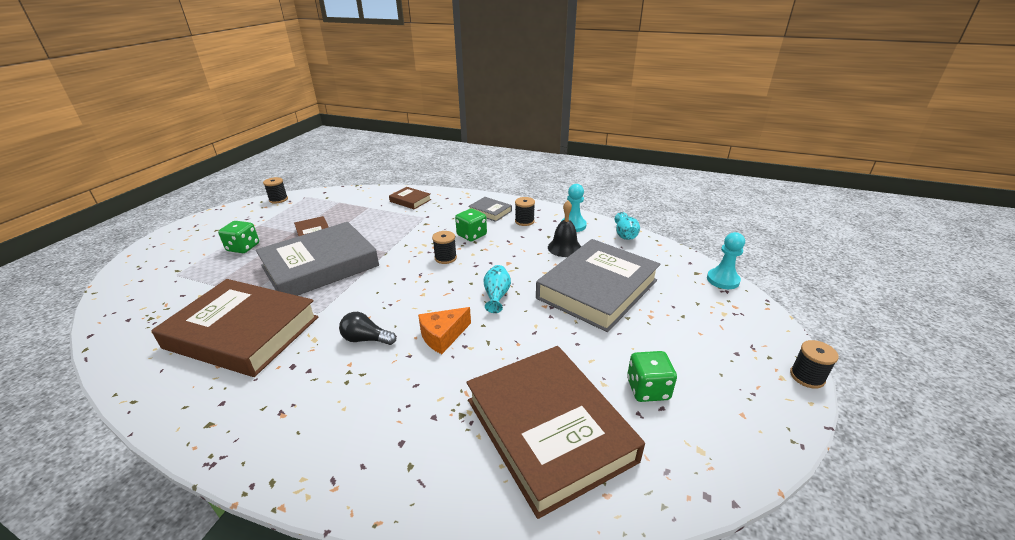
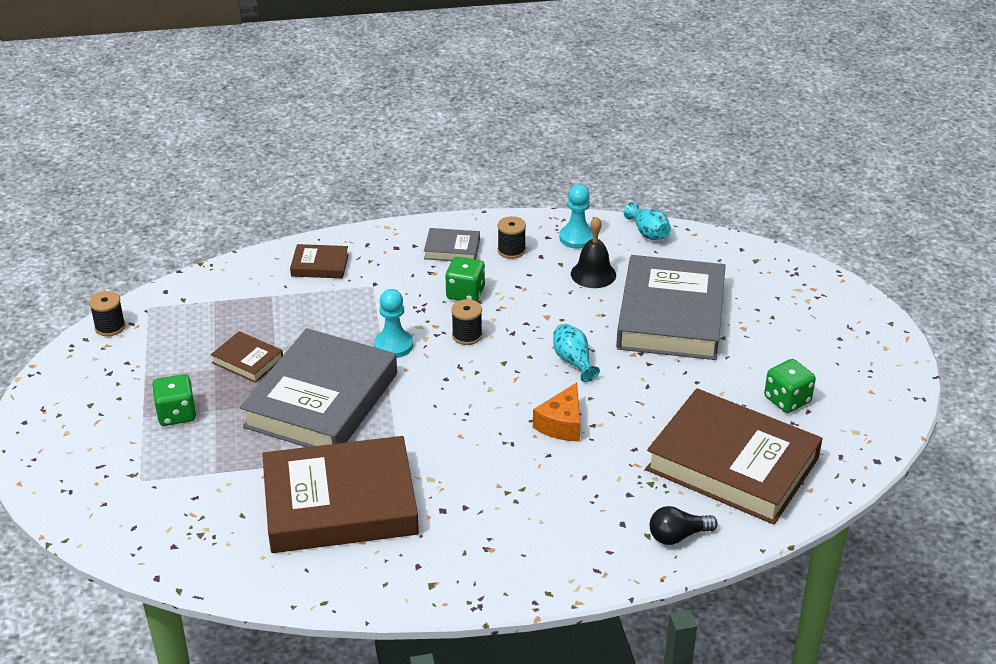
camera: 30 degrees left, 5 degrees up
black light bulb [339,312,396,345] -> black light bulb moved to [650,506,718,545]
turquoise pawn [707,232,745,289] -> turquoise pawn moved to [374,289,413,358]
black spool [790,340,839,389] -> none

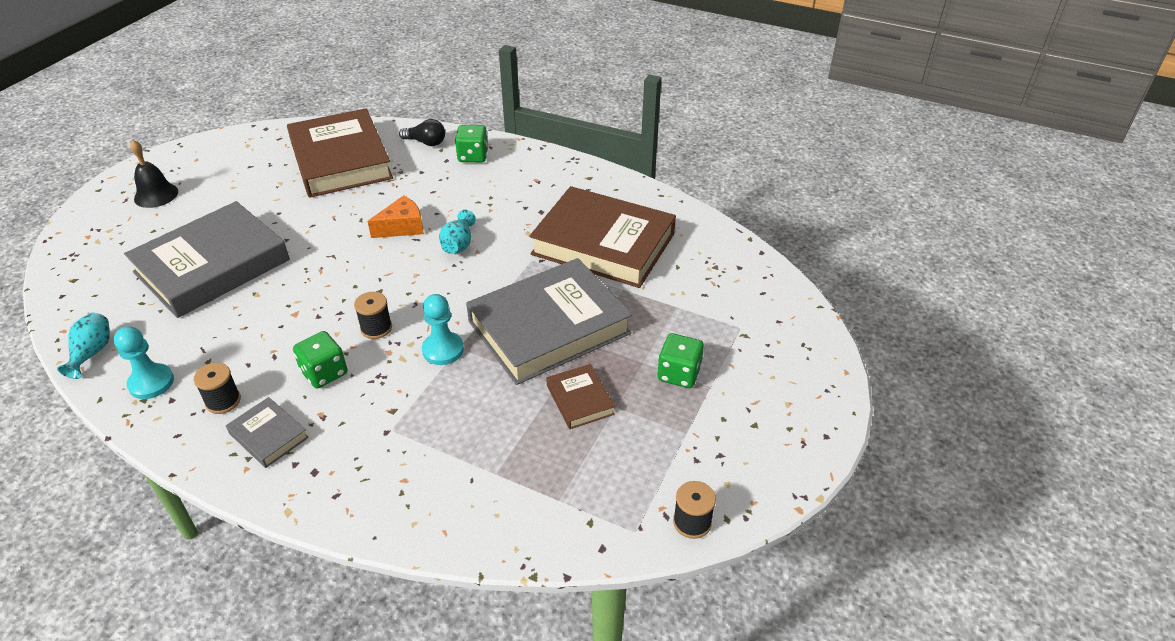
camera: 145 degrees left, 5 degrees up
brown book [290,244,349,278] -> none
turquoise vase [553,324,600,382] -> turquoise vase moved to [439,210,476,254]
black bell [571,216,616,288] -> black bell moved to [130,140,178,208]
green dice [764,359,816,413] -> green dice moved to [455,125,488,162]

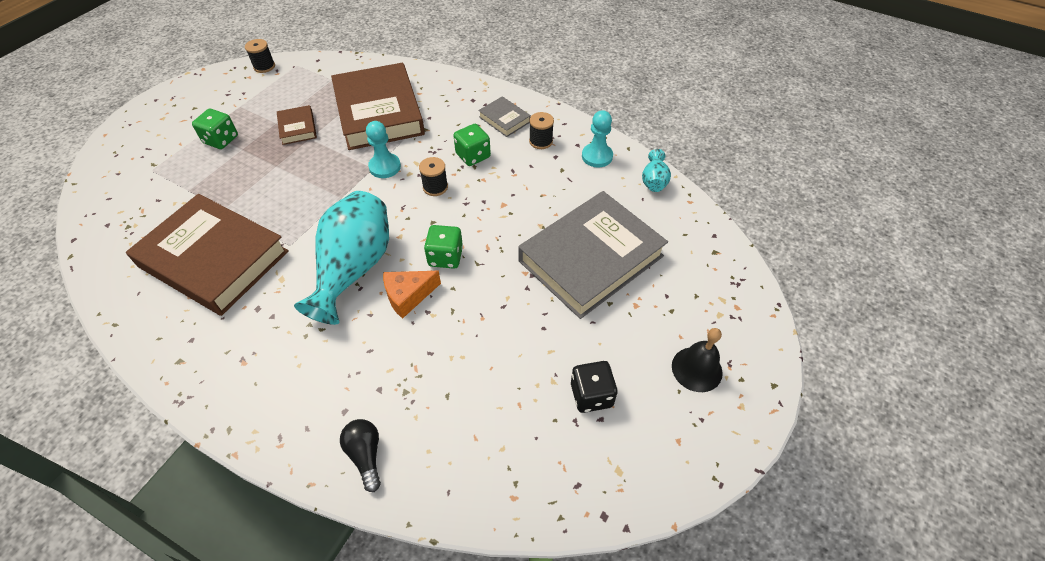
camera: 175 degrees left, 10 degrees up
brown book [287,108,393,198] -> brown book moved to [331,63,425,150]
black light bulb [399,119,445,146] -> black light bulb turned 45 degrees clockwise [340,419,381,492]
turquoise vase [439,210,476,254] -> turquoise vase [294,191,389,325], size x2.20
green dice [455,125,488,162] -> green dice moved to [424,225,463,269]
grey book [466,258,632,385] -> none
none -> black dice [571,361,618,413]

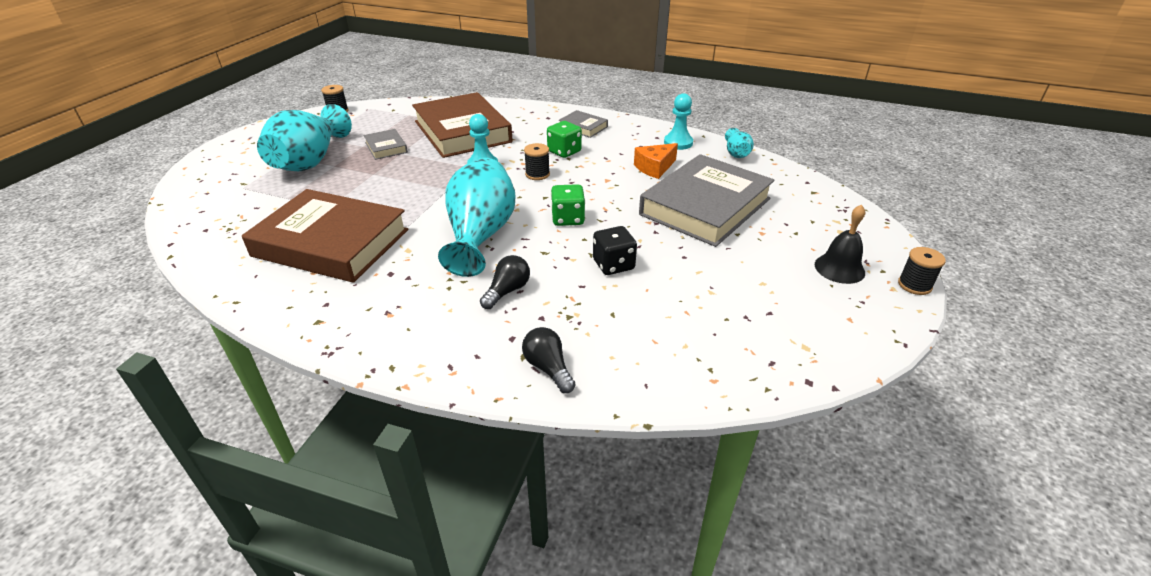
camera: 10 degrees left, 15 degrees down
green dice [192,109,238,149] -> turquoise vase [257,104,352,171]
brown book [277,105,317,145] -> grey book [363,129,408,160]
orange cheese [383,271,441,319] -> orange cheese moved to [634,143,678,179]
black spool [529,112,554,149] -> black spool moved to [898,247,946,295]
black dice [571,361,618,413] -> black dice moved to [593,226,637,275]
none -> black light bulb [480,255,530,309]

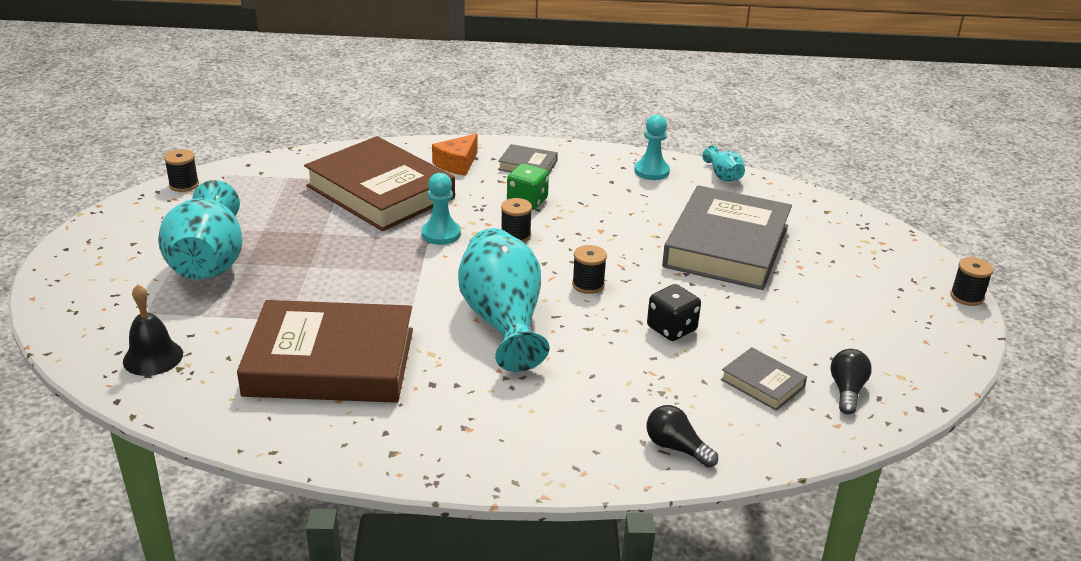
camera: 20 degrees left, 5 degrees down
grey book [363,129,408,160] -> grey book moved to [721,347,807,411]
black light bulb [480,255,530,309] -> black light bulb moved to [830,349,872,415]
green dice [551,184,585,226] -> black spool [572,245,607,294]
orange cheese [634,143,678,179] -> orange cheese moved to [432,134,478,176]
black bell [815,204,865,284] -> black bell moved to [123,284,183,376]

